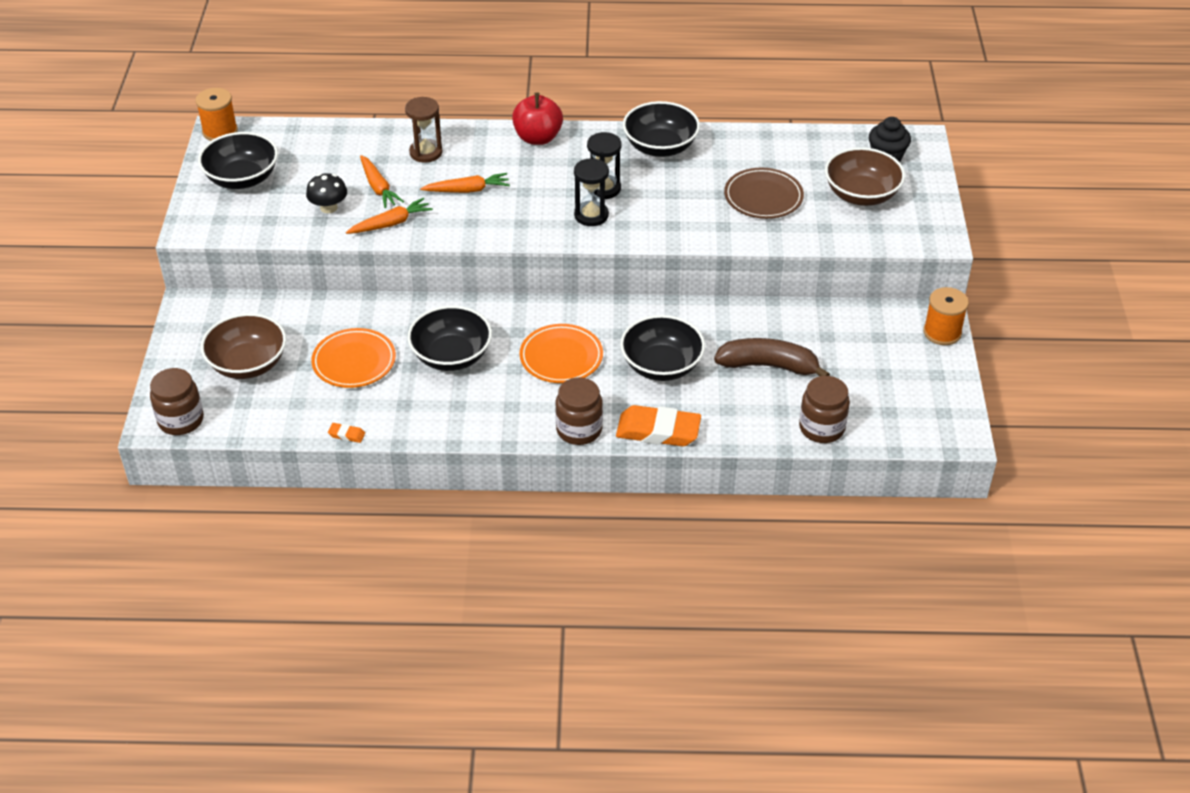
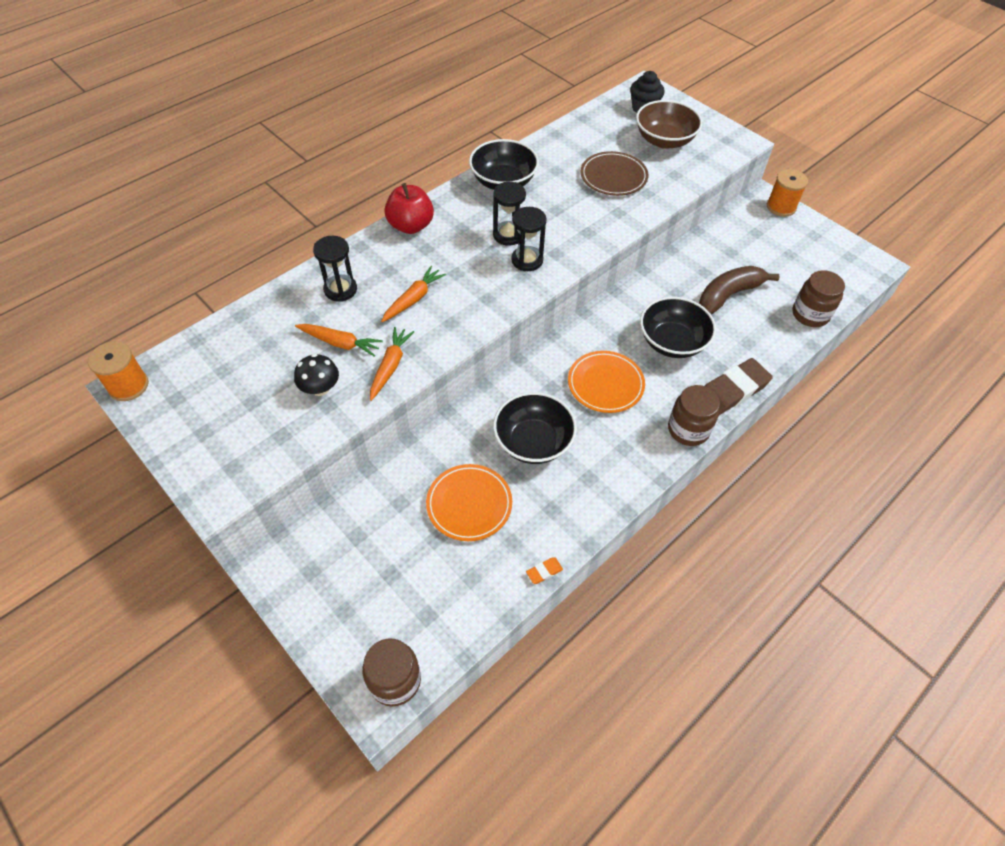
camera: 45 degrees left, 10 degrees up
black bowl [198,132,278,189] -> none
brown bowl [201,313,286,379] -> none
brown hourglass [405,97,443,163] -> black hourglass [313,236,357,302]
orange eraser [616,405,701,446] -> brown eraser [705,358,773,415]

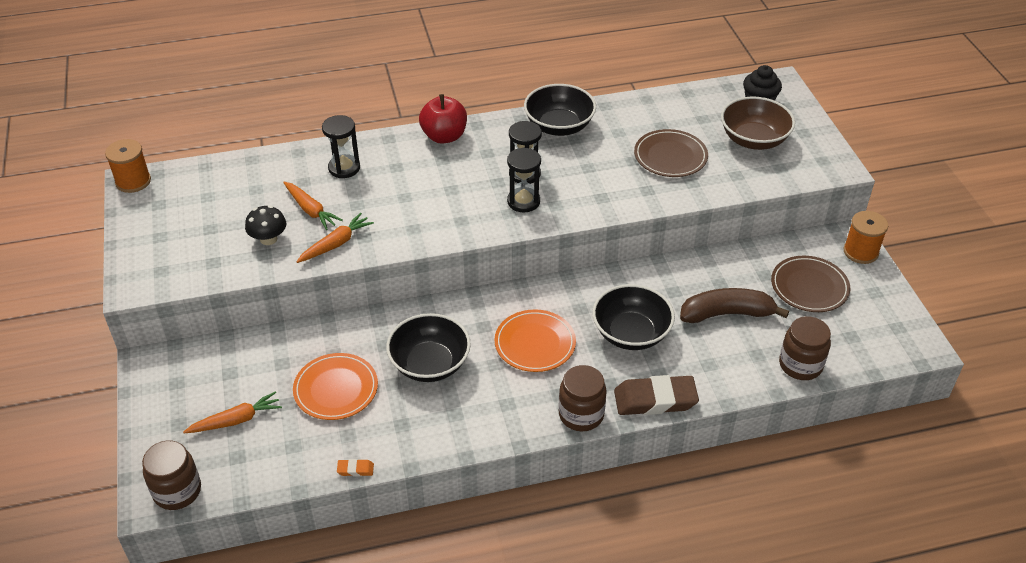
camera: 30 degrees right, 10 degrees down
orange carrot [381,266,446,322] -> orange carrot moved to [183,392,282,433]
none -> brown plate [771,256,850,312]

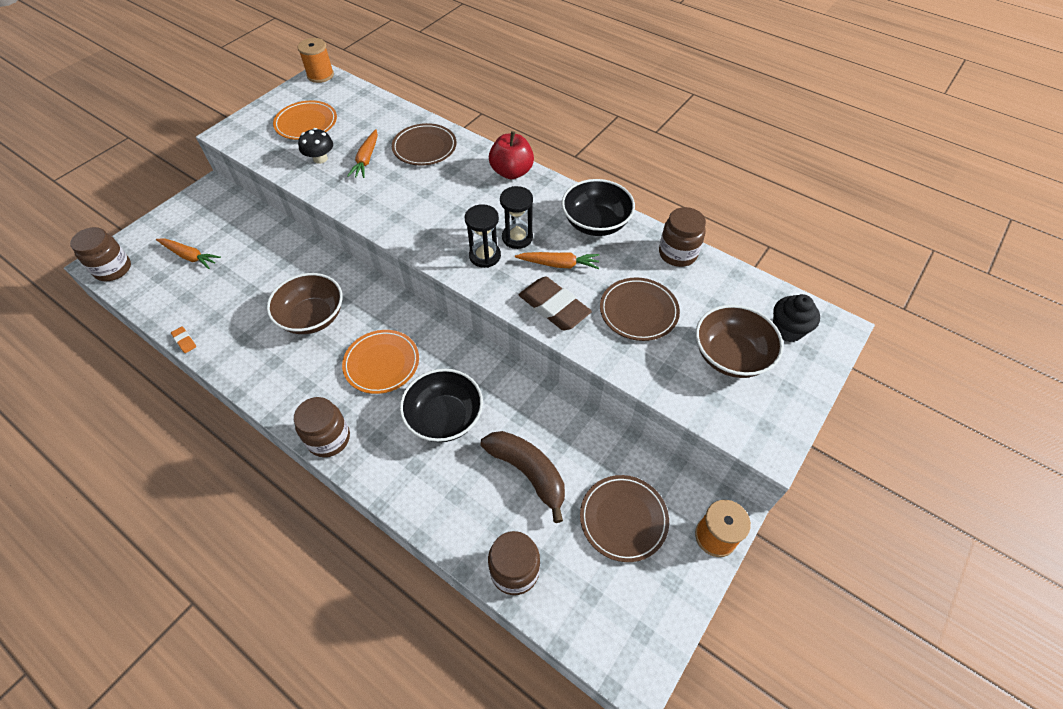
camera: 50 degrees right, 10 degrees up
orange plate [293,353,378,420] -> orange plate moved to [273,101,337,140]
orange carrot [296,213,374,263] -> orange carrot moved to [515,252,599,269]
black hourglass [322,115,360,178] -> brown plate [392,123,457,166]
black bowl [386,313,471,382] -> brown bowl [267,273,343,334]
brown eraser [614,375,699,415] -> brown eraser moved to [519,277,592,330]
none -> brown jar [659,207,706,267]

